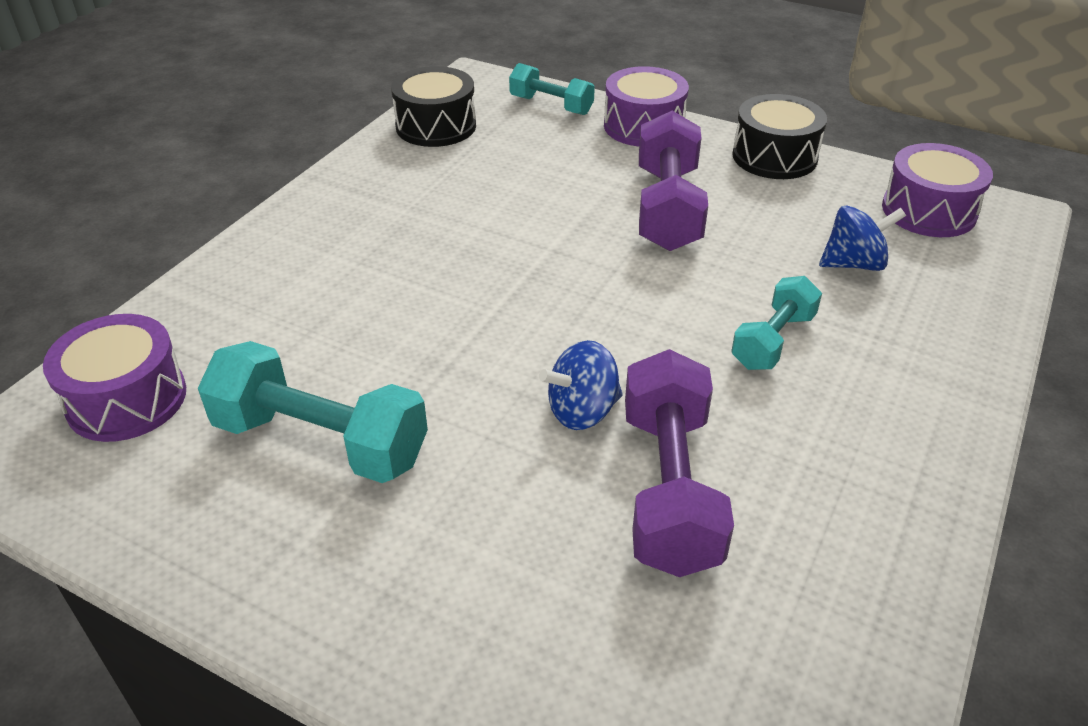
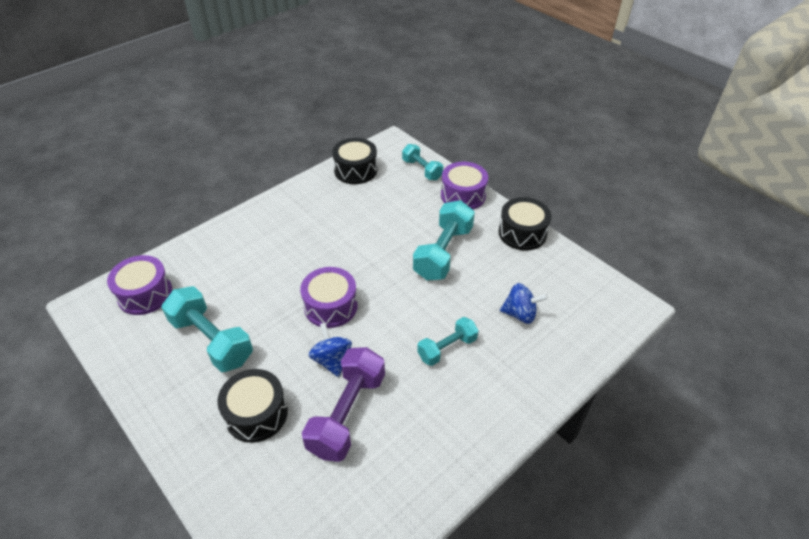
camera: 20 degrees right, 5 degrees up
blue spinning top [539,340,623,430] -> blue spinning top turned 75 degrees clockwise [309,323,352,377]
purple dumbbell [639,111,708,251] -> turquoise dumbbell [413,200,475,281]
purple drum [882,143,993,237] -> purple drum moved to [300,267,358,328]
none -> black drum [217,369,288,443]

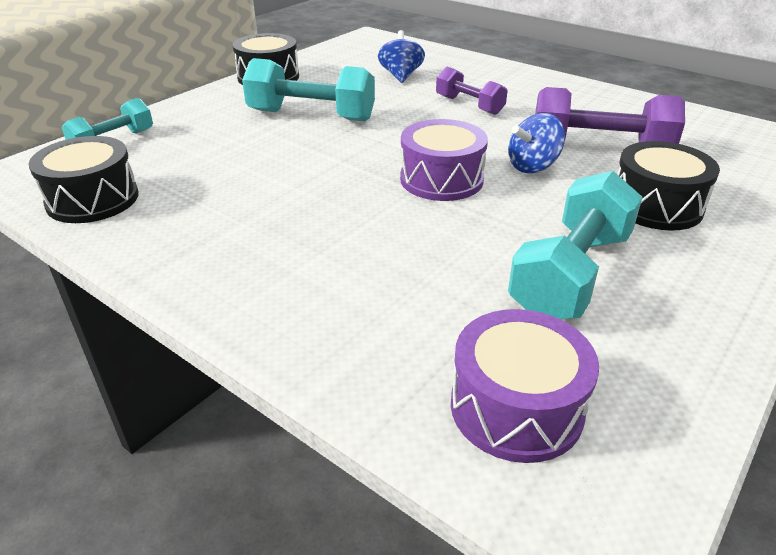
camera: 100 degrees left, 10 degrees down
turquoise dumbbell [417,317,478,366] -> purple dumbbell [436,67,508,115]
purple drum [441,162,488,210] -> none

